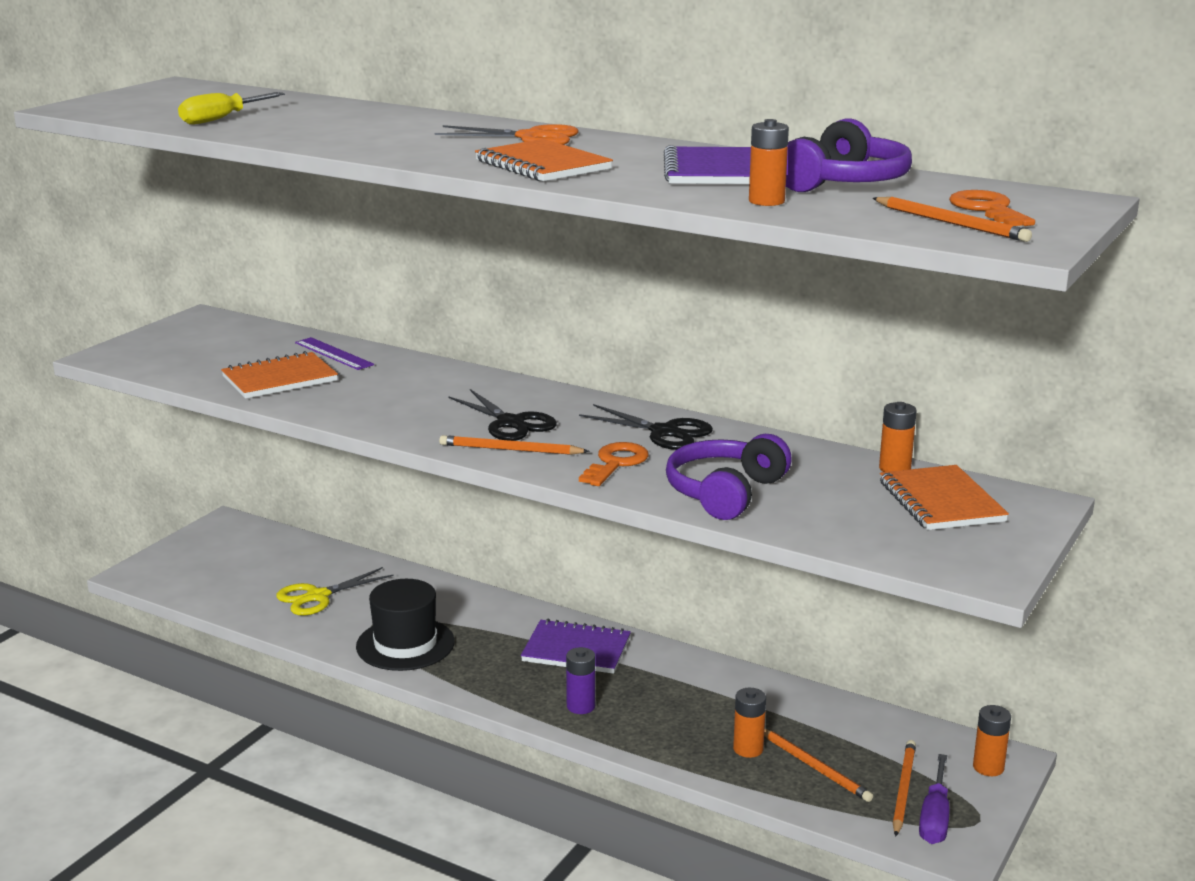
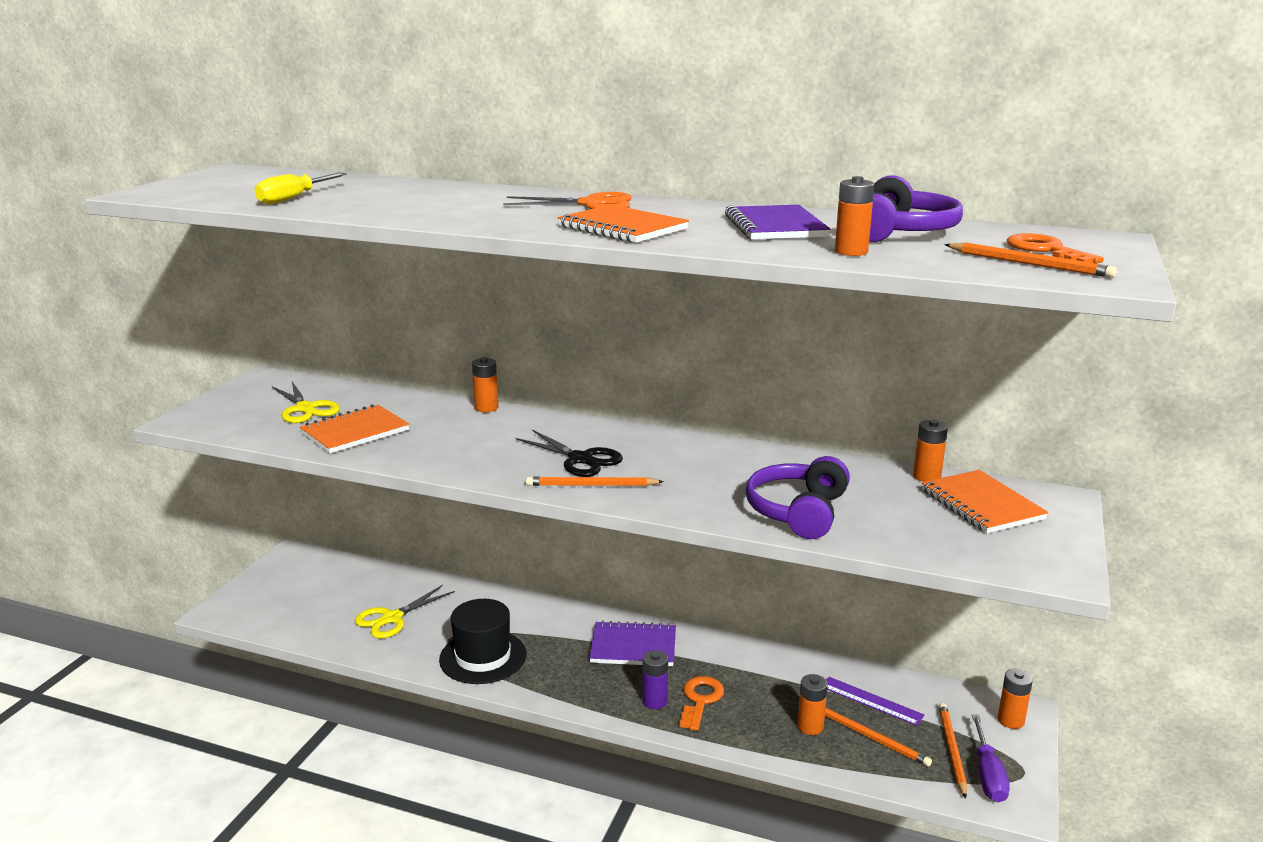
camera: 10 degrees left, 0 degrees up
purple ruler [295,337,374,370] -> purple ruler moved to [826,677,925,726]
black scissors [579,404,713,450] -> none
orange key [579,442,648,486] -> orange key moved to [679,676,724,731]
none -> yellow scissors [272,382,340,423]
none -> orange battery [472,357,498,412]

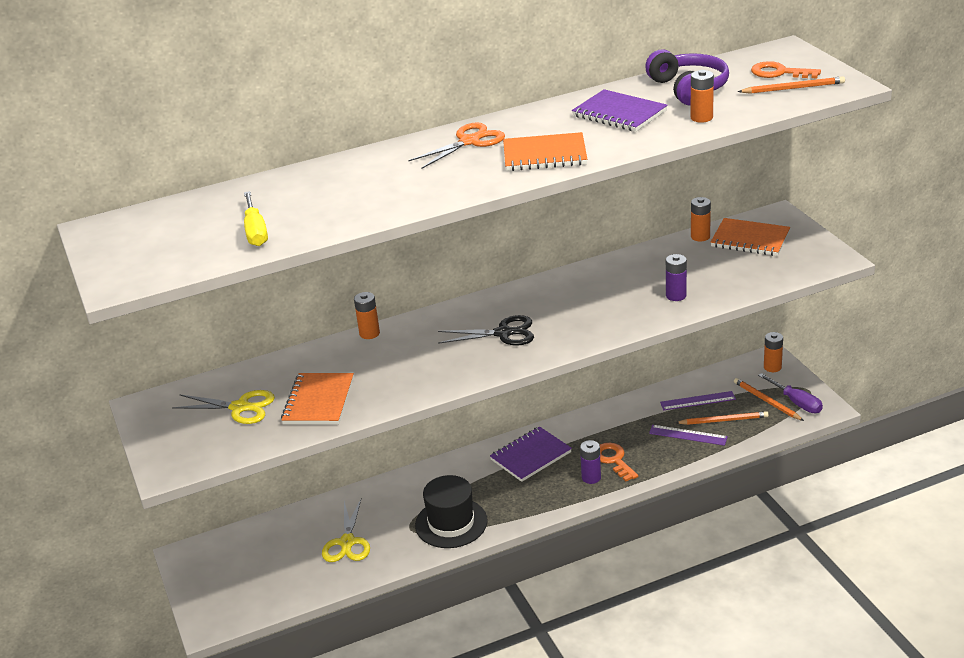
camera: 40 degrees left, 10 degrees up
orange pencil [526,477,664,486] -> none
purple headphones [745,456,850,539] -> purple battery [666,254,687,301]
orange battery [797,674,828,735] -> purple ruler [649,425,728,446]

